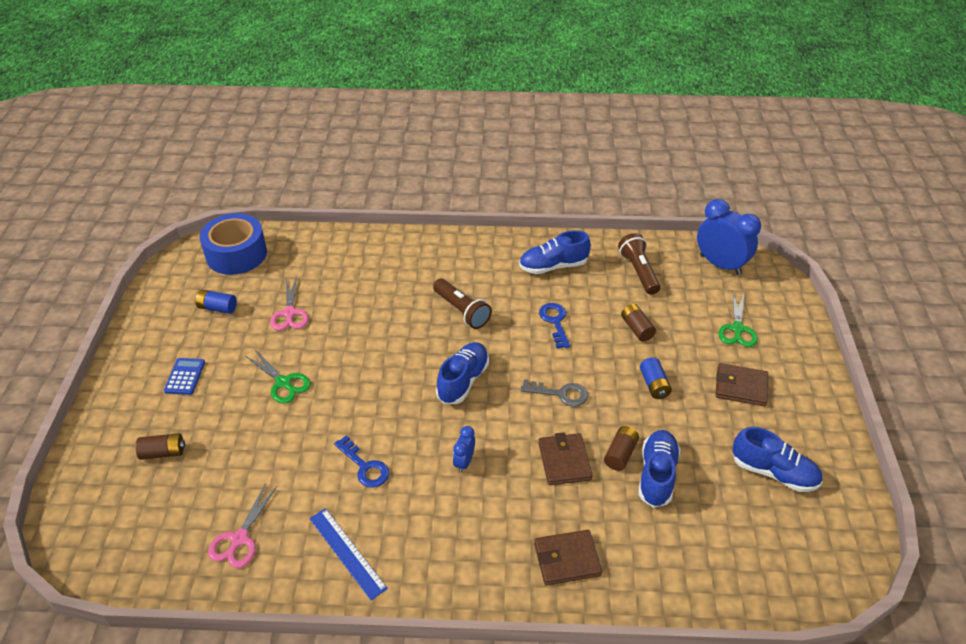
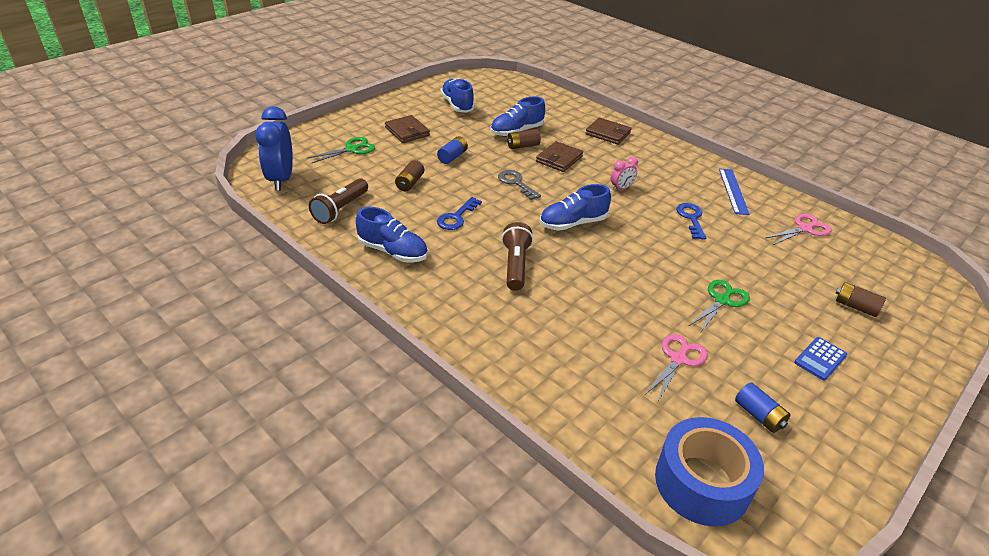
camera: 140 degrees left, 5 degrees down
green scissors [245,350,311,404] -> green scissors turned 45 degrees clockwise [689,280,750,333]
blue clock [453,426,475,473] -> pink clock [611,157,638,191]

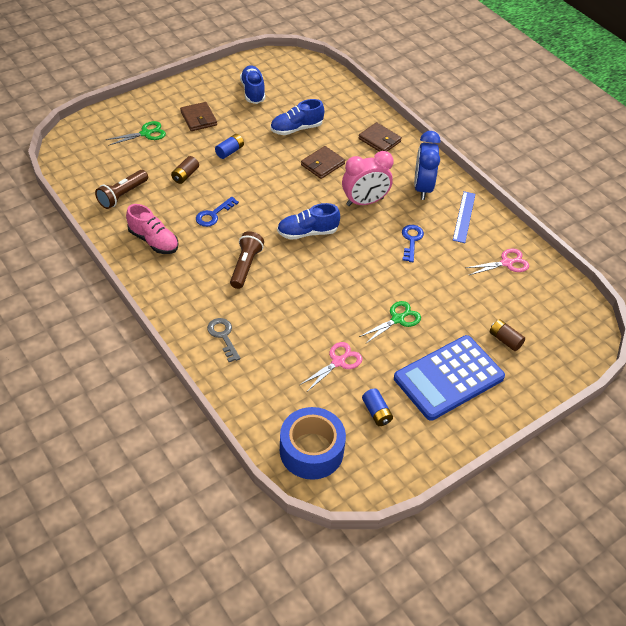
camera: 10 degrees right, 10 degrees up
blue clock [255,106,293,191] -> blue clock moved to [414,131,441,200]
blue shoe [356,207,428,263] -> pink shoe [126,204,179,254]
grey key [498,170,541,200] -> grey key moved to [207,318,240,362]
brown battery [507,129,541,149] -> none
pink clock [611,157,638,191] -> pink clock [342,151,394,206], size x2.06
blue calculator [794,337,847,380] -> blue calculator [394,335,505,421], size x2.49

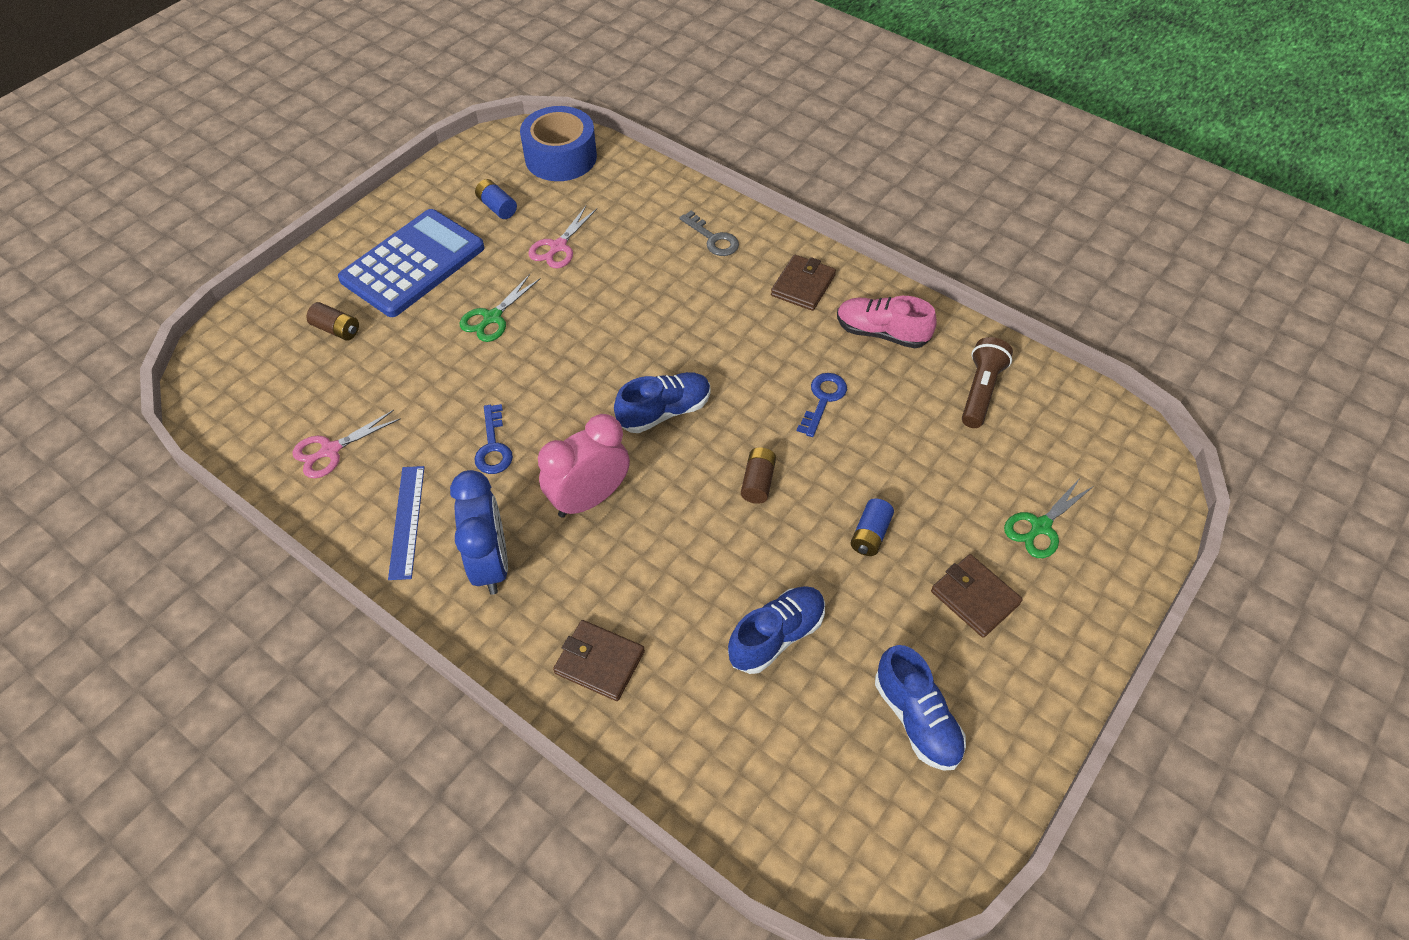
camera: 165 degrees right, 5 degrees up
brown battery [171,156,199,184] -> brown battery moved to [741,447,776,504]
brown flashlight [230,231,264,289] -> none
brown wallet [301,146,345,179] -> brown wallet moved to [771,255,836,311]

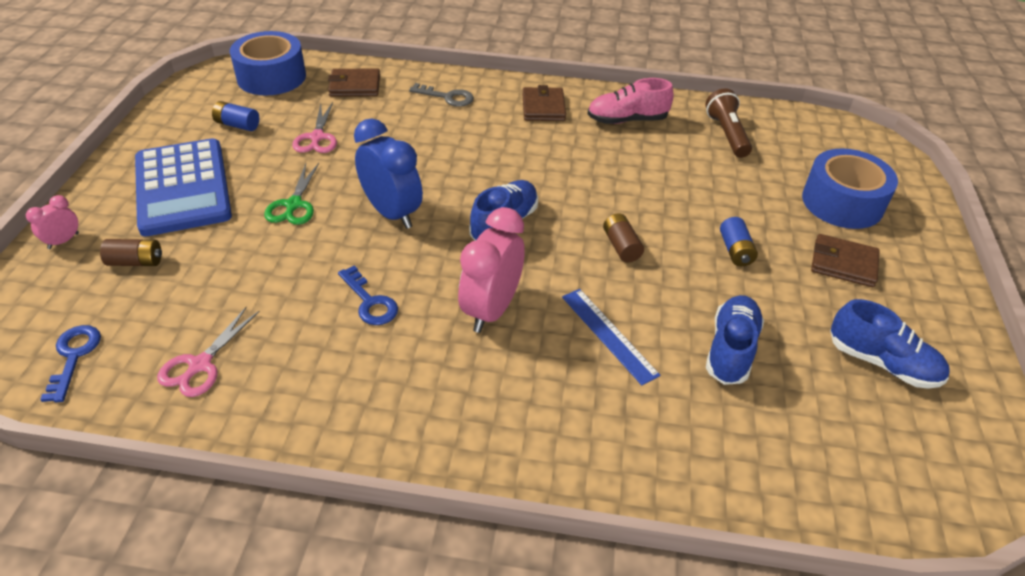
camera: 30 degrees left, 10 degrees down
blue calculator [338,209,485,317] -> blue calculator turned 150 degrees clockwise [135,138,232,236]
blue ruler [388,466,424,580] -> blue ruler moved to [562,289,660,385]
blue clock [450,470,508,595] -> blue clock moved to [354,118,423,229]
brown wallet [553,620,645,701] -> brown wallet moved to [328,68,380,97]
blue key [797,373,847,437] -> blue key moved to [40,325,101,402]
green scissors [1004,478,1094,558] -> blue tape [802,149,898,229]
none -> pink clock [26,195,79,249]

